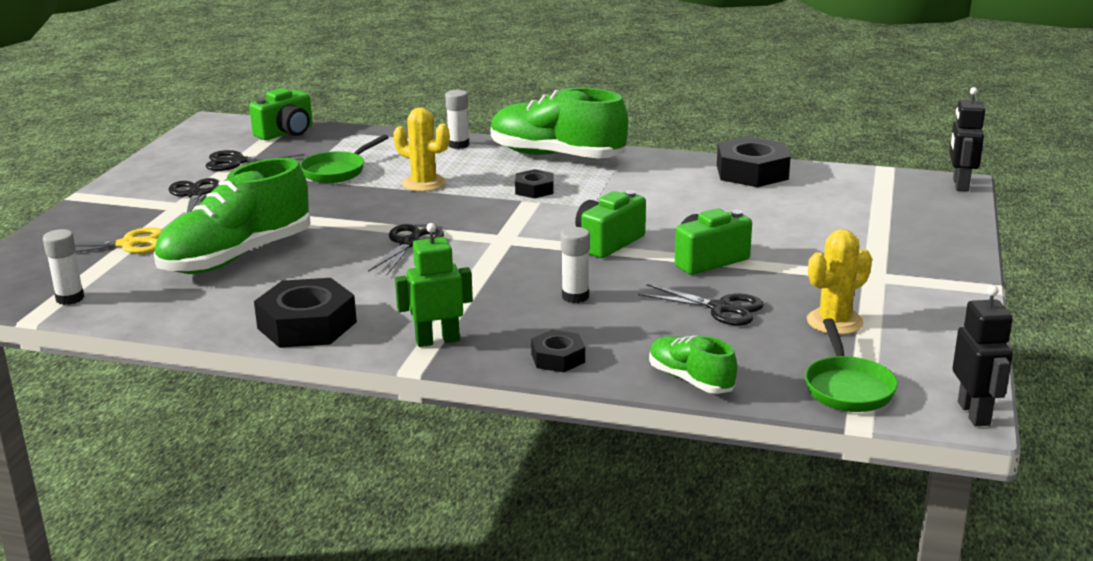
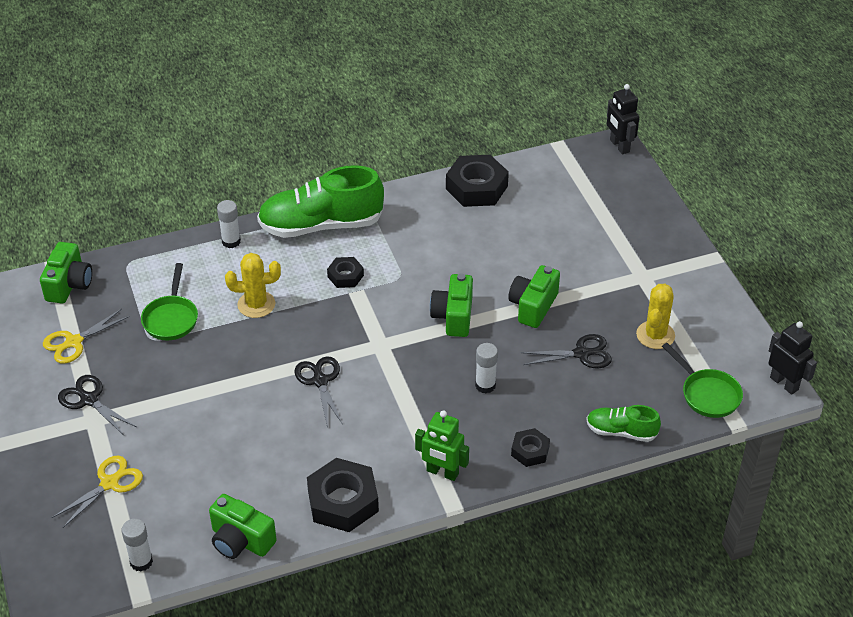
camera: 35 degrees left, 20 degrees up
green shoe [154,158,311,274] -> none
black scissors [205,150,305,171] -> yellow scissors [43,309,130,364]
green robot [395,223,473,347] -> green robot turned 105 degrees counterclockwise [415,410,469,481]
none -> green camera [209,494,277,559]

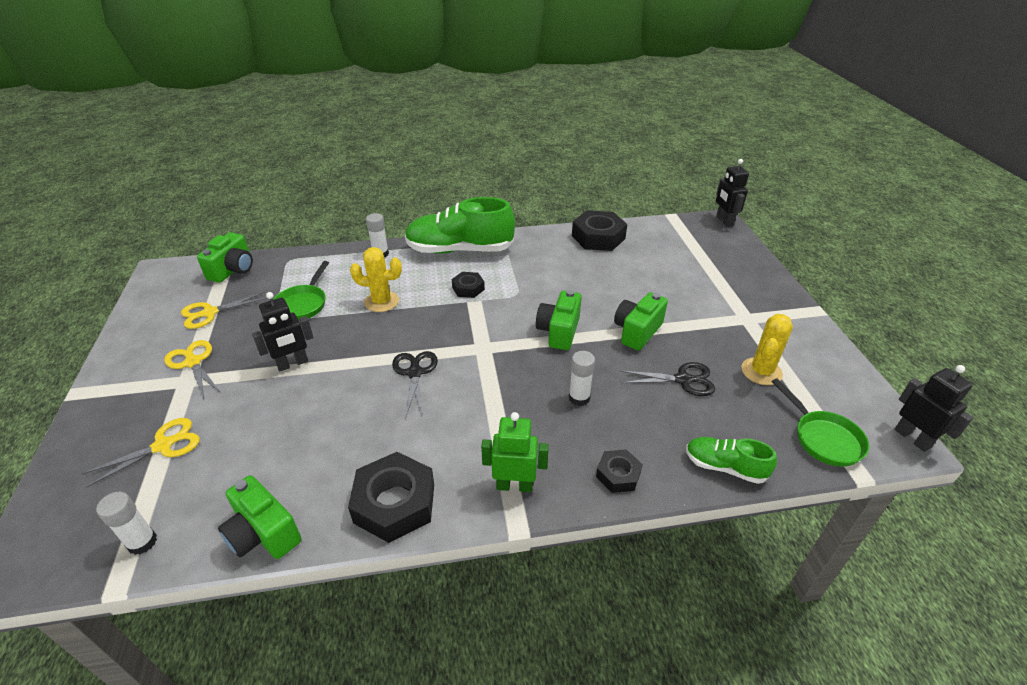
camera: 10 degrees right, 5 degrees down
black scissors [58,375,136,435] -> yellow scissors [164,340,221,399]
green robot [415,410,469,481] -> green robot turned 150 degrees clockwise [481,412,549,492]
none -> black robot [252,292,314,371]

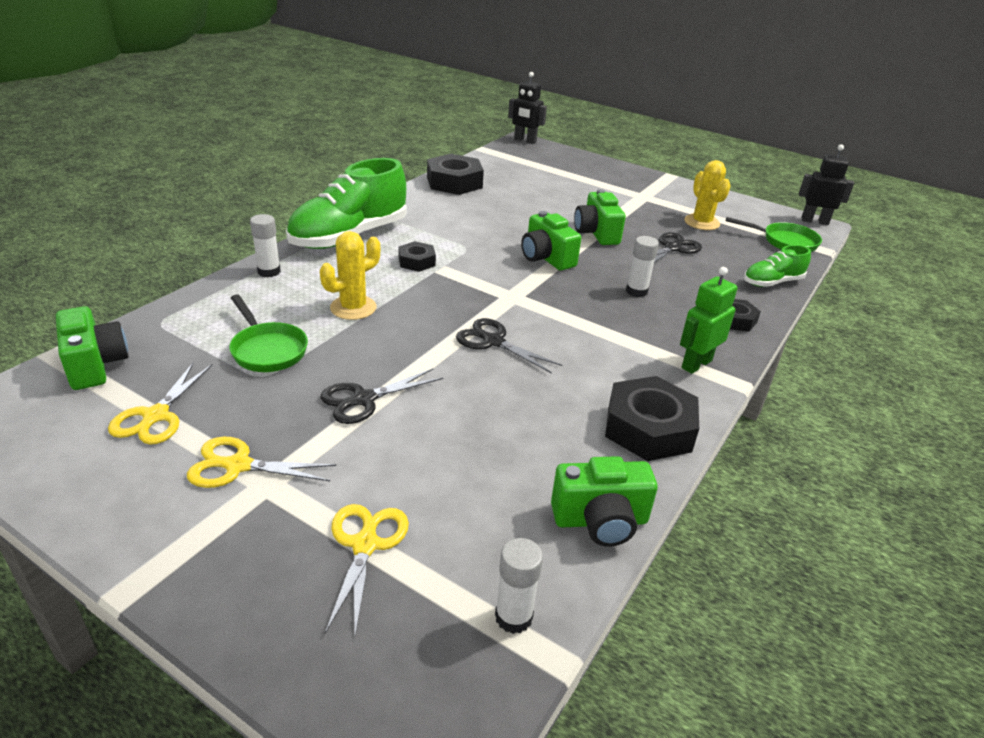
camera: 50 degrees left, 5 degrees down
black robot [252,292,314,371] -> black scissors [321,368,444,424]

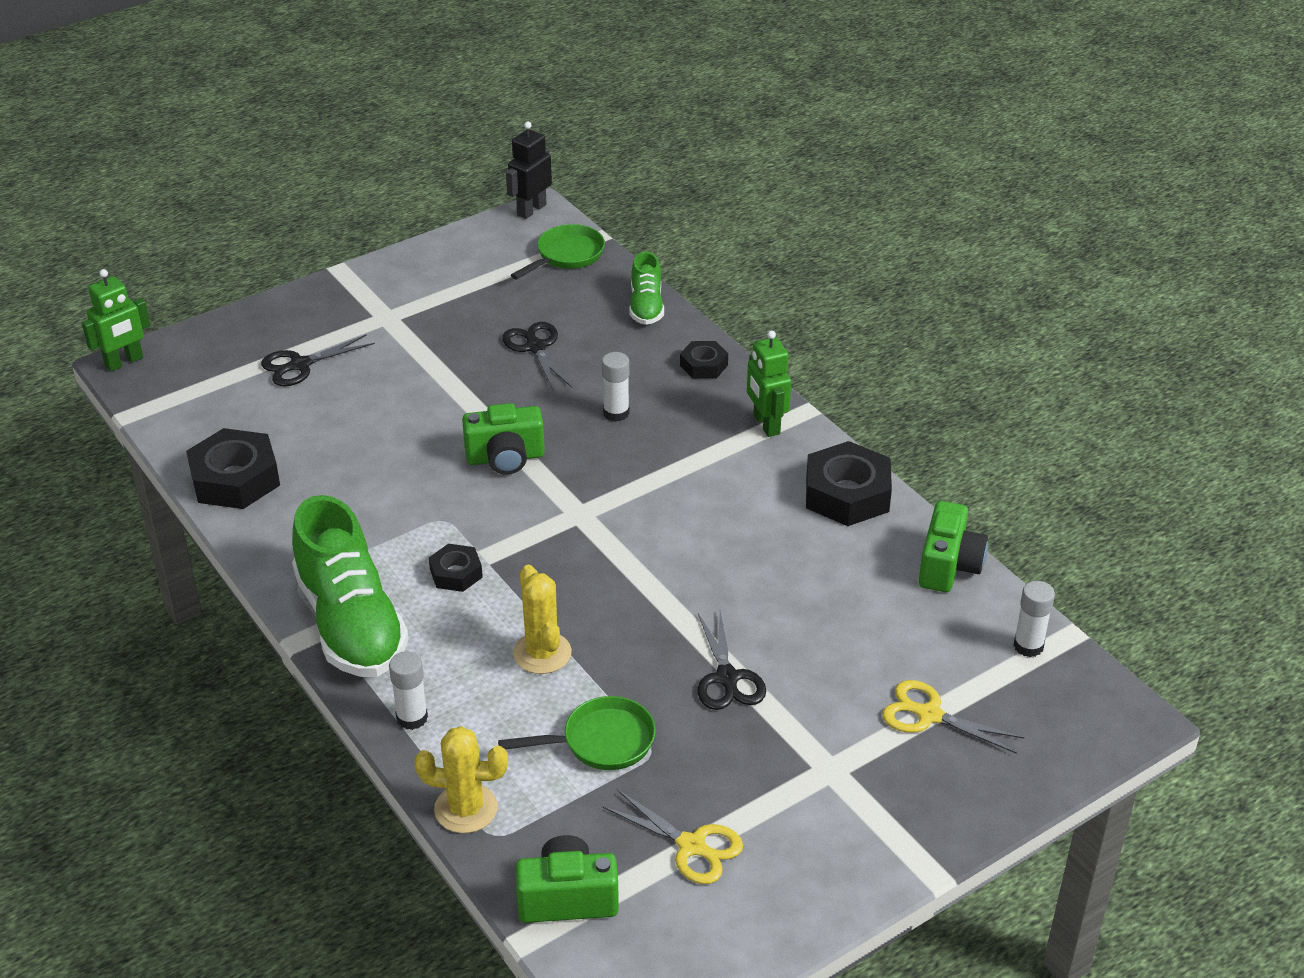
camera: 65 degrees left, 5 degrees up
yellow scissors [187,437,336,488] -> none
black scissors [456,318,562,374] -> black scissors moved to [261,334,375,386]
black robot [508,72,547,144] -> green robot [82,269,150,372]
green camera [574,189,626,245] -> none
yellow cactus [684,160,731,230] -> yellow cactus moved to [414,726,508,833]

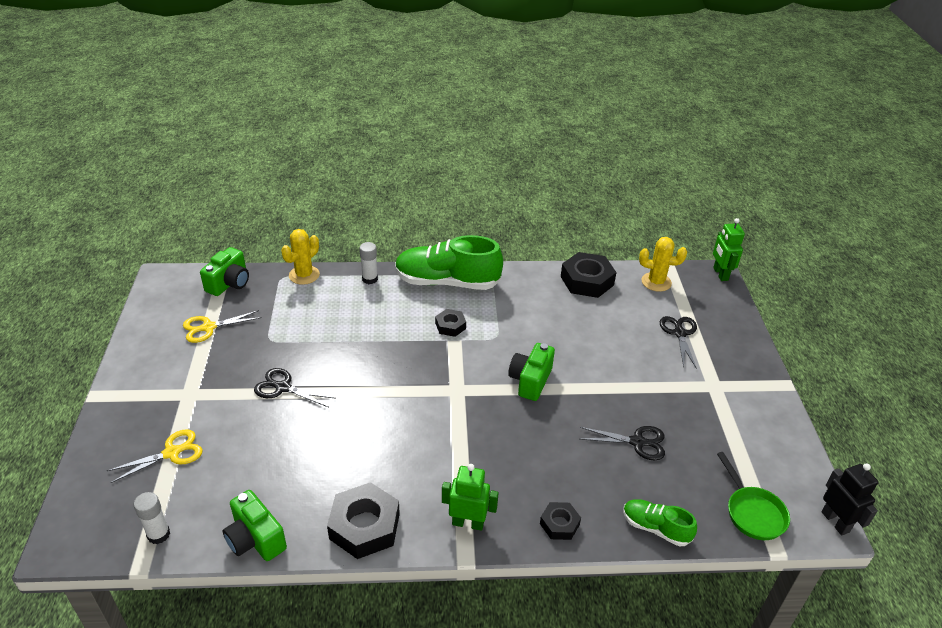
camera: 120 degrees right, 0 degrees up
green pan [498,696,656,770] -> none
yellow cactus [513,565,572,674] -> yellow cactus moved to [639,237,687,292]
white glue stick [602,352,629,422] -> none

